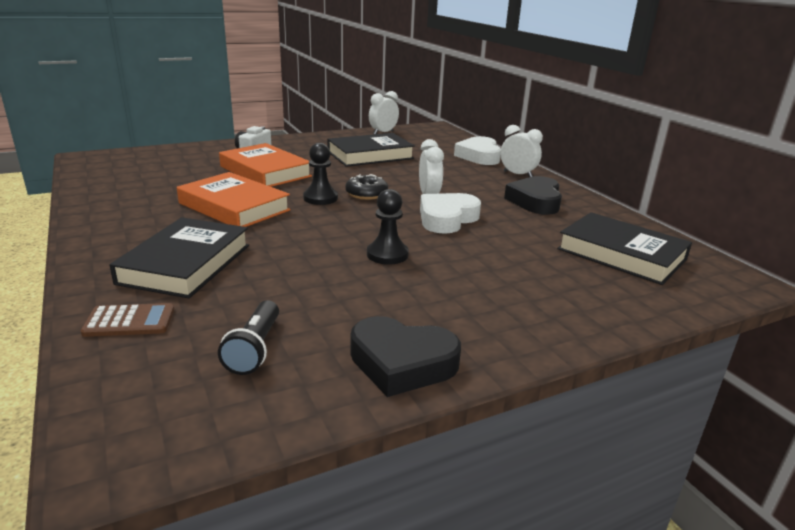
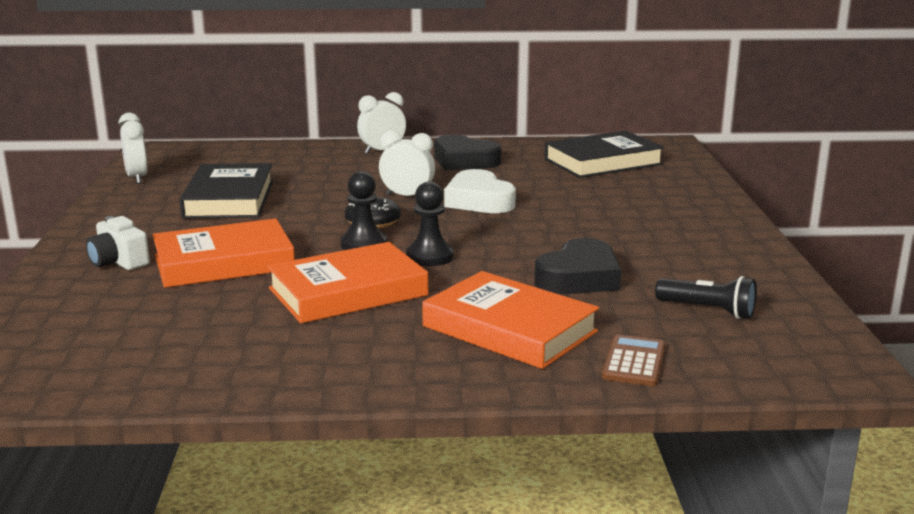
camera: 65 degrees left, 5 degrees down
black book [110,217,249,298] -> orange book [422,271,599,369]
black heart [350,316,461,397] -> black heart moved to [534,238,621,294]
black pawn [367,189,409,265] -> black pawn moved to [406,182,454,266]
white heart [454,136,501,165] -> none

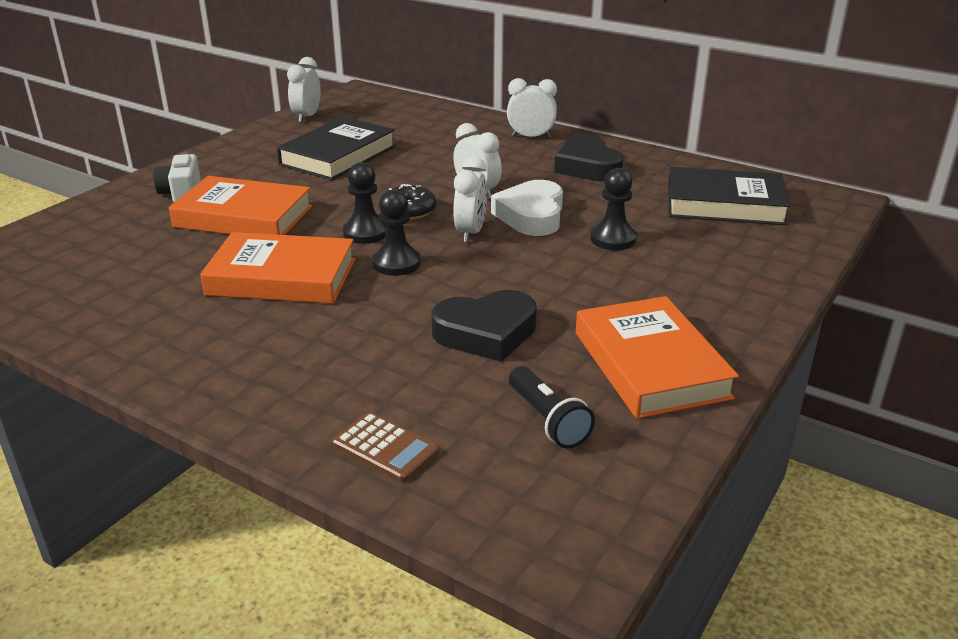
camera: 35 degrees right, 10 degrees up
orange book [422,271,599,369] -> orange book moved to [576,296,739,419]
brown calculator [602,334,665,386] -> brown calculator turned 75 degrees clockwise [332,412,439,482]
none -> white clock [453,157,487,242]
none -> black pawn [590,168,637,250]

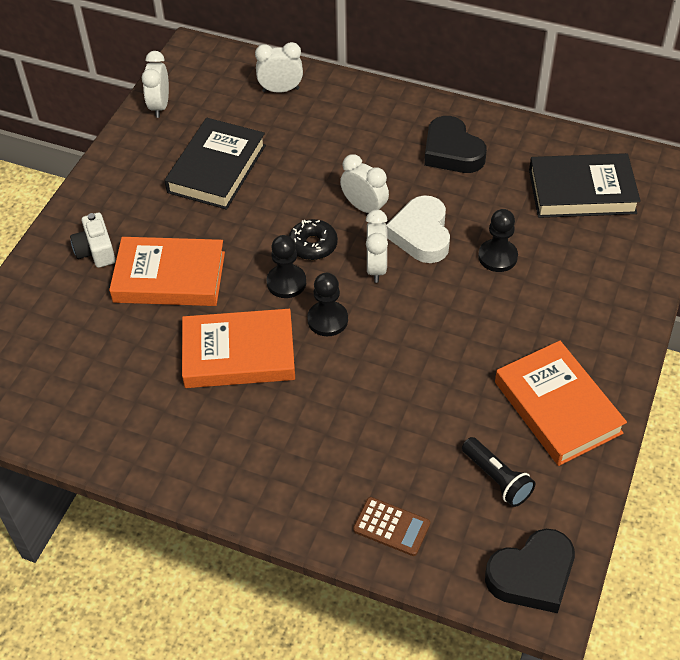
camera: 10 degrees left, 20 degrees up
black heart [431,290,537,362] -> black heart moved to [485,529,575,613]
white clock [507,78,557,138] -> white clock moved to [255,42,303,93]

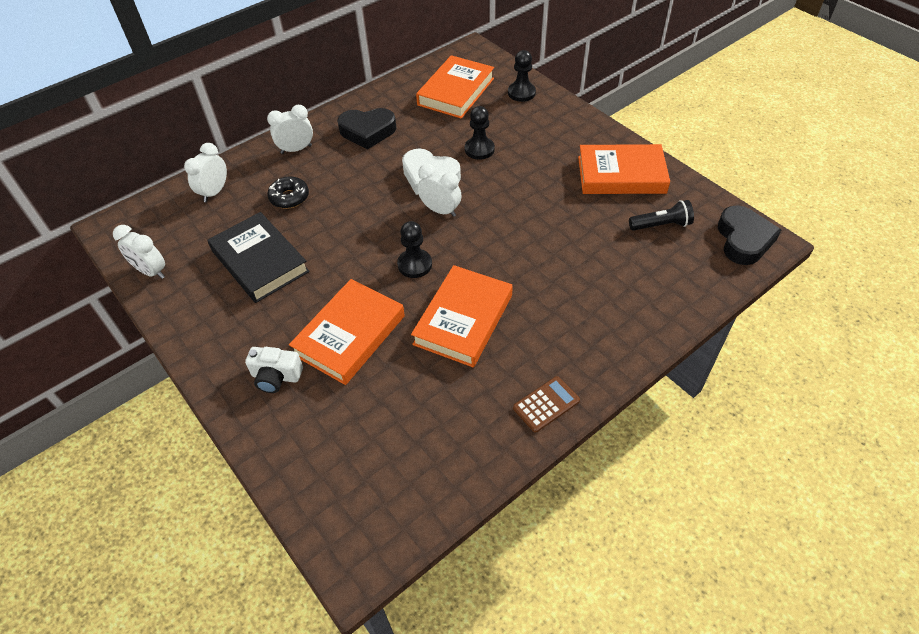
camera: 60 degrees left, 0 degrees up
black donut [289,219,338,260] -> black donut moved to [267,176,309,209]
black pawn [307,273,348,336] -> black pawn moved to [508,50,536,102]
white clock [340,154,389,213] -> white clock moved to [267,105,313,154]
brown calculator [353,497,430,556] -> brown calculator moved to [513,376,580,433]
black book [529,153,641,218] -> orange book [416,55,494,119]

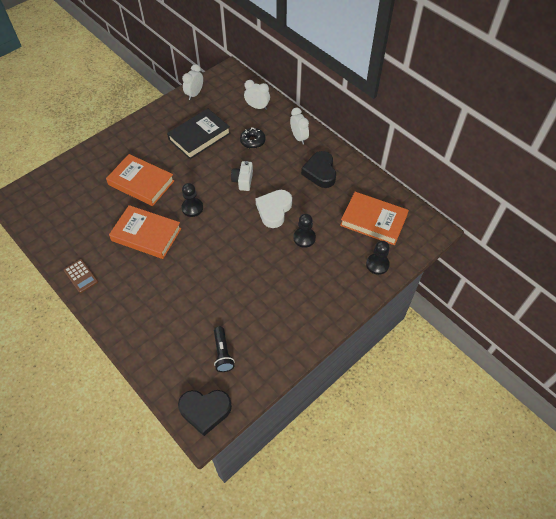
camera: 85 degrees right, 5 degrees up
white camera [245,347,303,393] -> white camera moved to [231,161,253,191]
white clock [418,164,462,217] -> none
orange book [578,144,670,194] -> none

